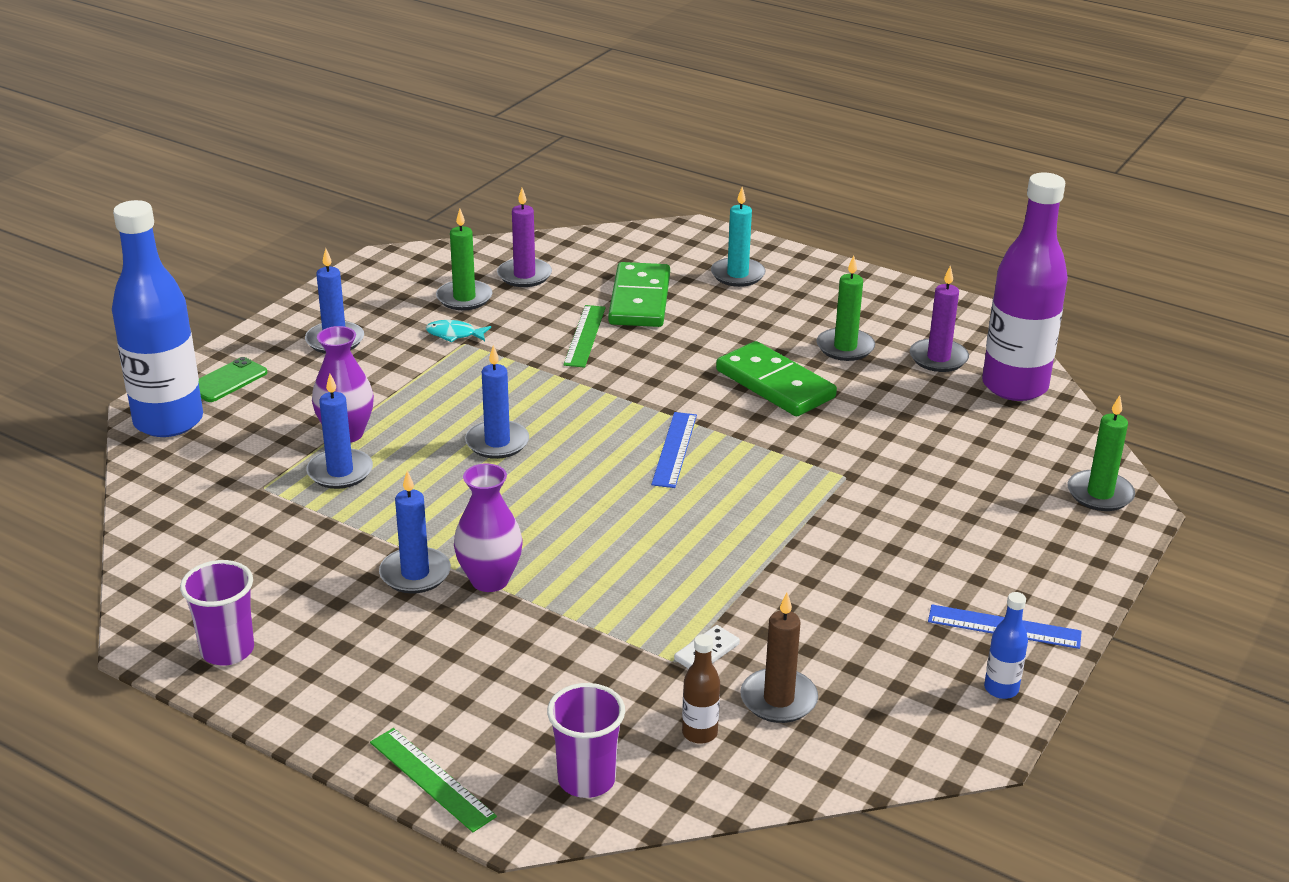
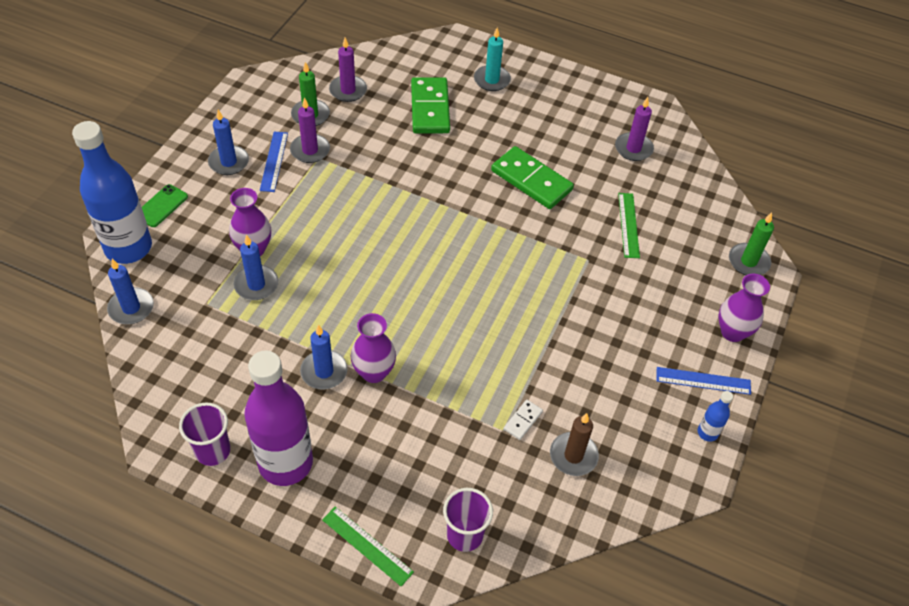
camera: 10 degrees left, 20 degrees up
turquoise fish [426,320,491,342] -> purple candle [290,97,330,163]
blue candle [465,345,529,459] -> blue candle moved to [107,259,154,324]
green ruler [563,305,606,368] -> green ruler moved to [618,193,640,258]
blue ruler [651,412,697,488] -> blue ruler moved to [260,132,288,192]
brown bottle [682,634,720,744] -> none
green candle [817,256,875,361] -> none
purple bottle [982,173,1068,401] -> purple bottle moved to [244,350,313,486]
none -> purple vase [718,274,770,342]

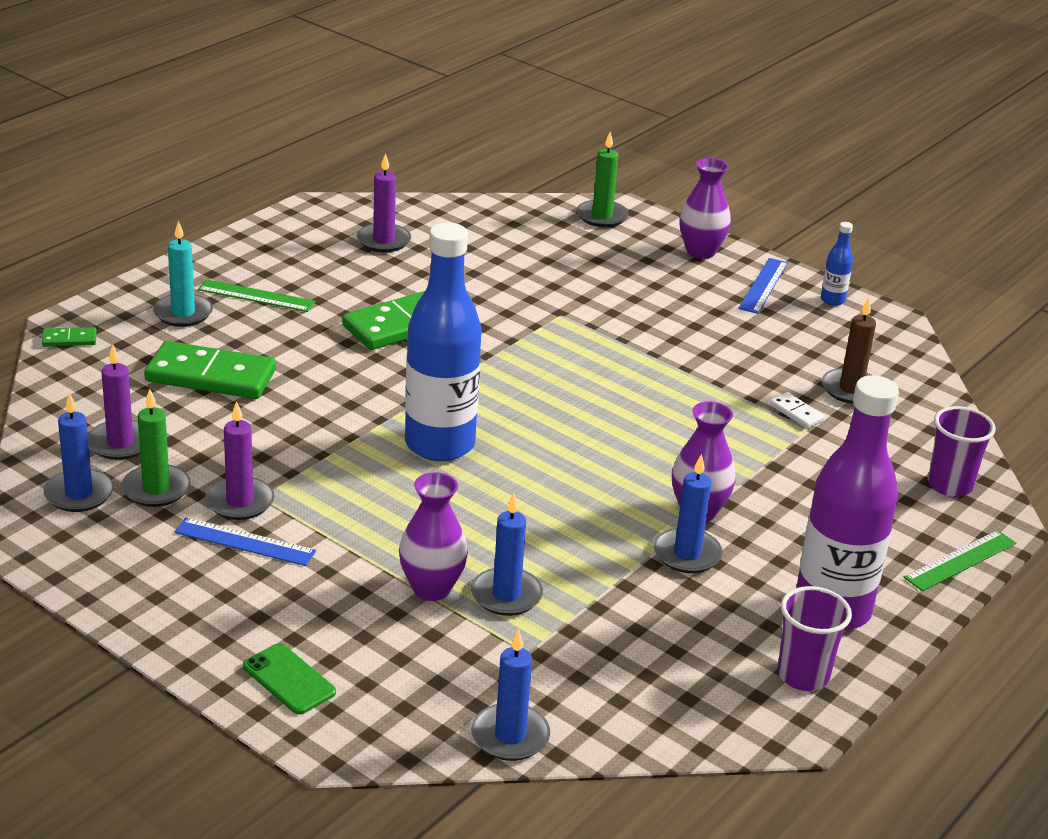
camera: 75 degrees left, 20 degrees down
blue bottle [72,121,152,264] -> blue bottle moved to [405,222,482,461]
blue candle [208,110,249,175] -> blue candle moved to [43,393,114,512]
green ruler [618,193,640,258] -> green ruler moved to [198,279,315,312]
none -> green domino [42,327,97,347]

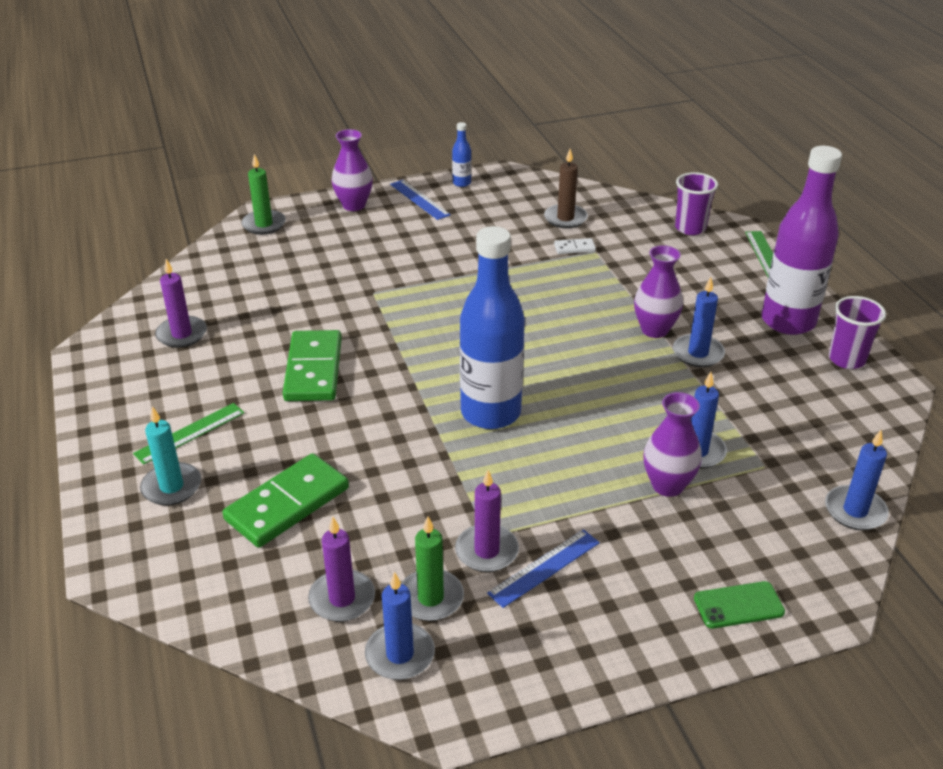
camera: 55 degrees left, 5 degrees up
green domino [42,327,97,347] -> none

